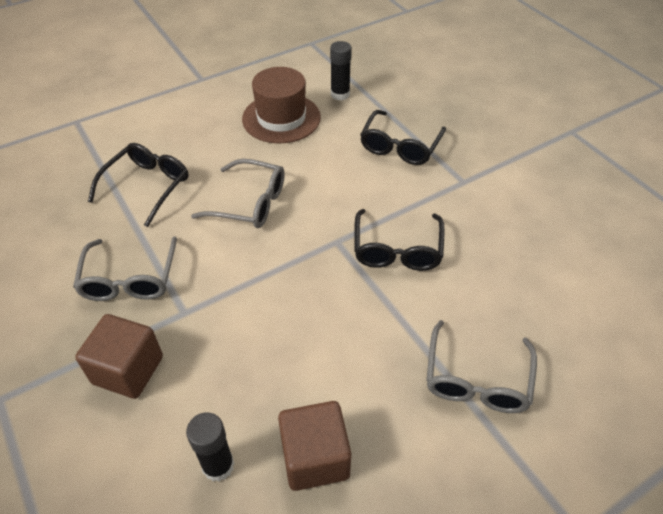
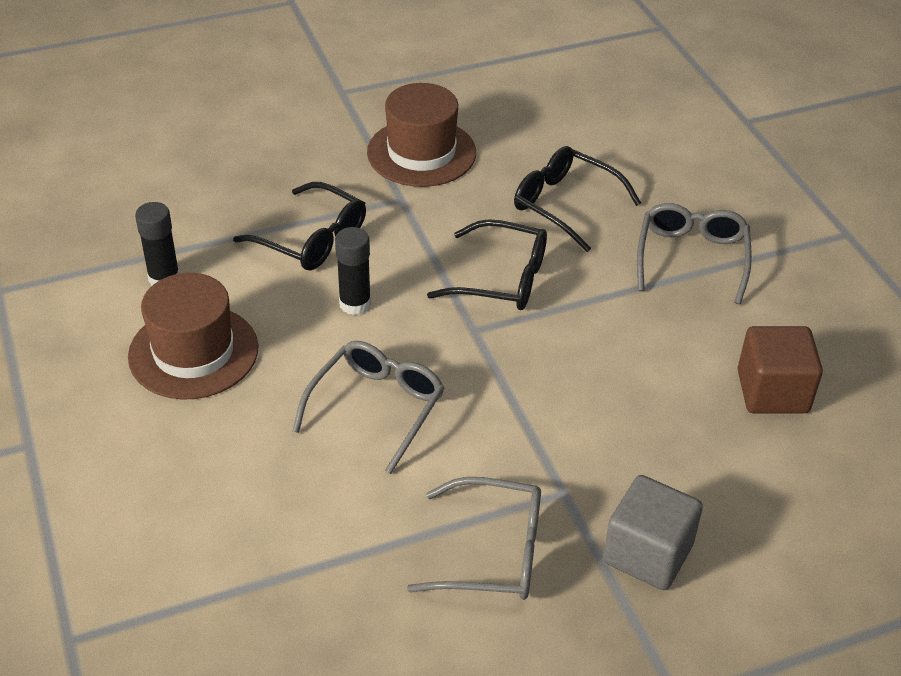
camera: 80 degrees left, 5 degrees down
brown cube [75,314,163,399] -> grey cube [603,475,703,590]
black glasses [88,143,188,227] -> black glasses moved to [514,146,641,252]
black glue stick [186,412,234,481] -> black glue stick moved to [335,227,371,315]
grey glasses [426,320,537,413] -> grey glasses turned 105 degrees counterclockwise [637,203,752,305]
none -> brown hat [367,83,476,187]

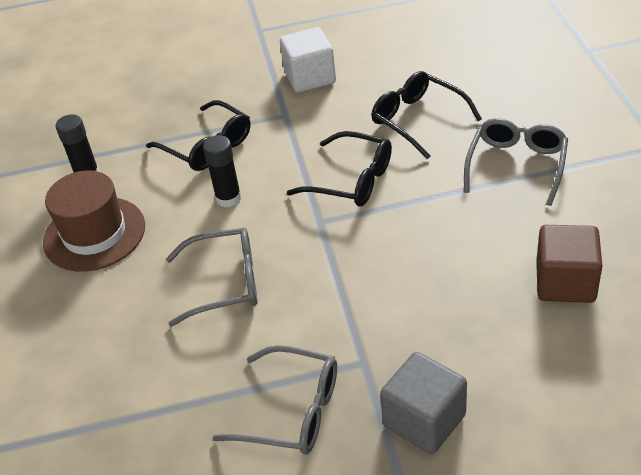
camera: 15 degrees right, 0 degrees up
grey glasses [292,341,444,474] -> grey glasses turned 45 degrees clockwise [166,227,257,327]
brown hat [367,83,476,187] -> white cube [280,27,336,93]

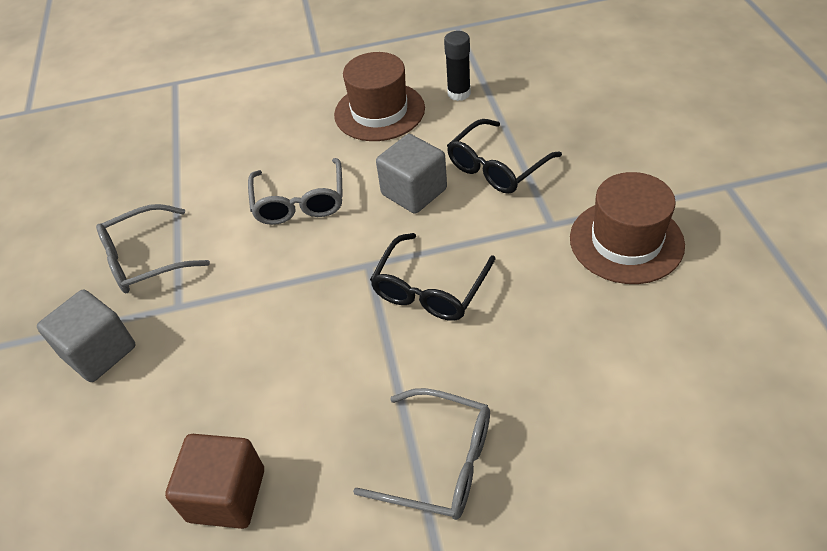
camera: 90 degrees right, 5 degrees up
black glue stick [203,135,241,208] -> grey cube [376,134,447,214]
grey glasses [212,345,337,455] -> grey glasses turned 45 degrees clockwise [96,204,210,293]
white cube [280,27,336,93] -> brown hat [570,172,685,284]
black glasses [371,71,482,159] -> none

